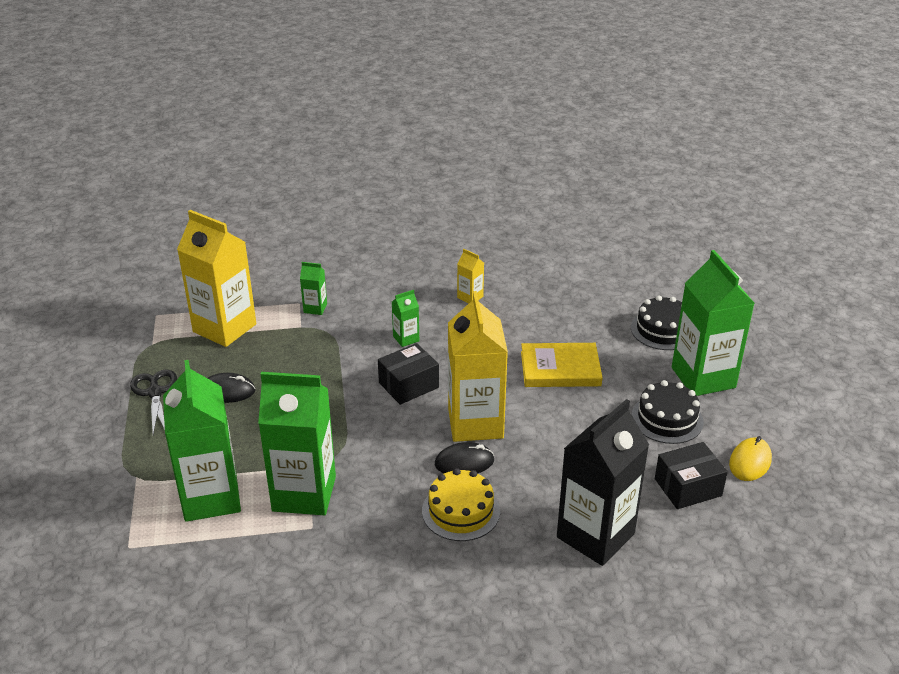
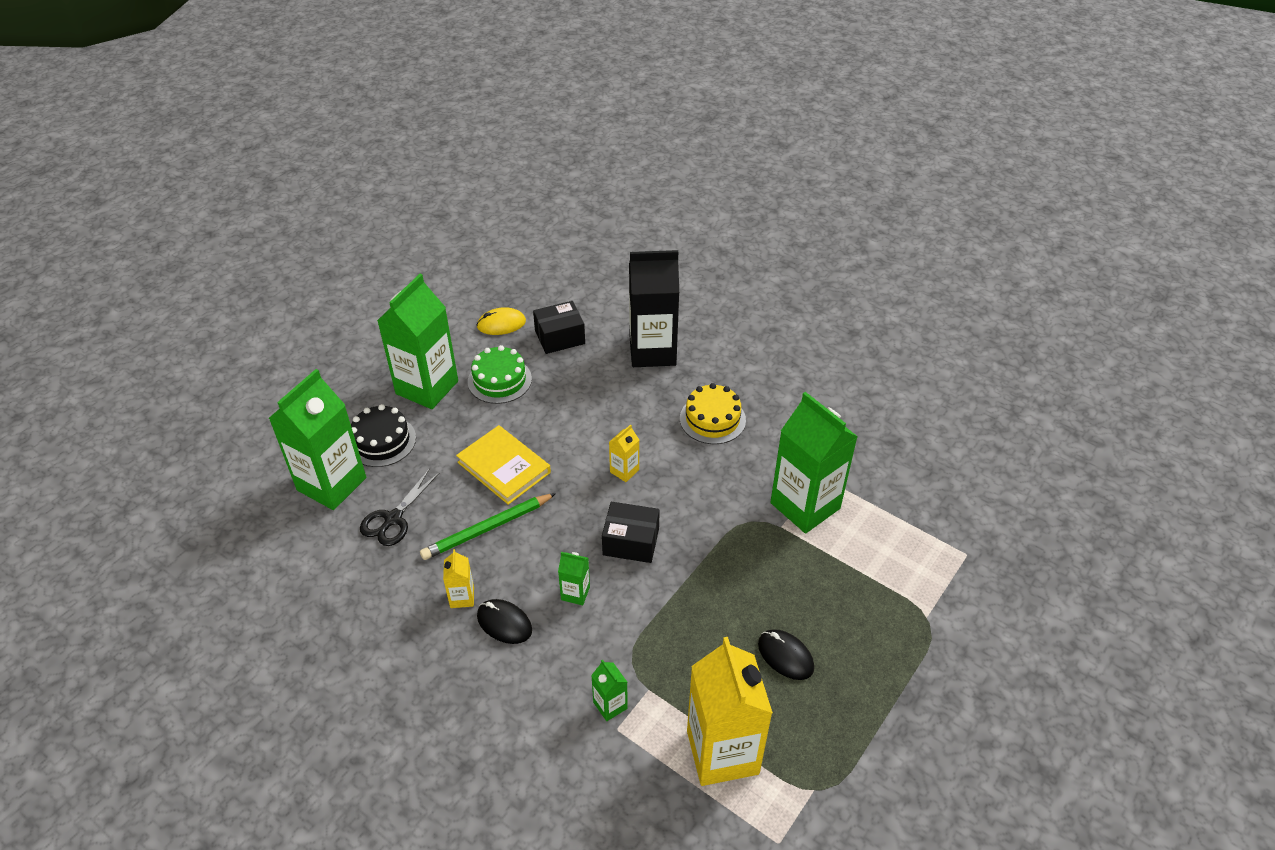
camera: 135 degrees left, 10 degrees up
black scissors [130,370,177,435] -> black scissors moved to [360,468,440,546]
green carton [163,360,241,522] -> green carton moved to [269,369,366,510]
black mouse [435,442,494,473] -> black mouse moved to [477,599,532,644]
yellow carton [448,291,508,442] -> yellow carton [609,424,639,482], size x0.43
black cake [632,380,704,444] -> green cake [468,345,532,404]
black box [655,442,728,509] -> black box turned 45 degrees counterclockwise [533,301,585,354]
none -> green pencil [420,493,556,560]

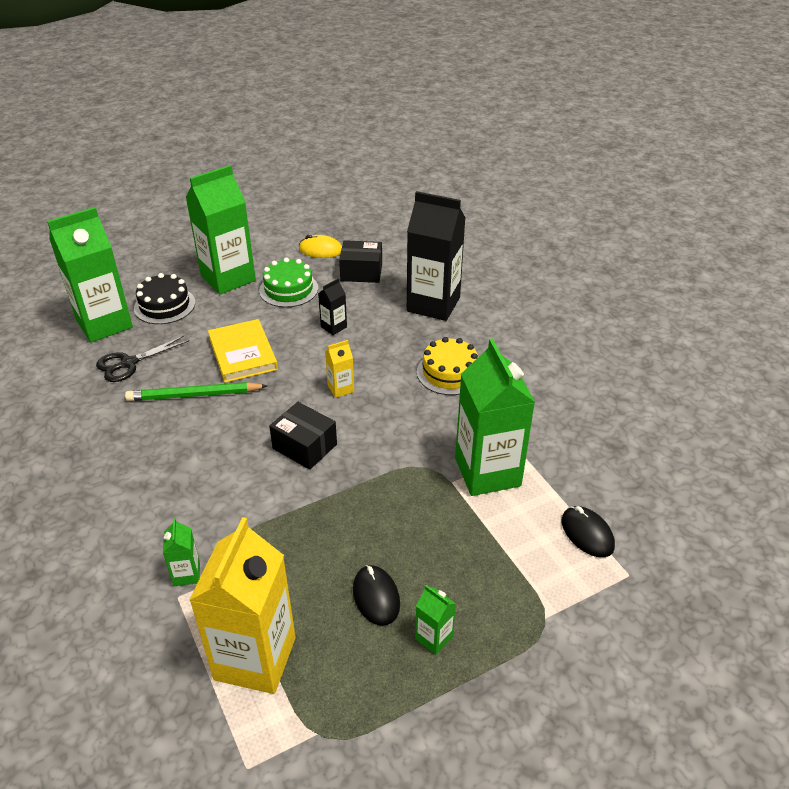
camera: 25 degrees right, 5 degrees down
yellow carton [443,549,474,608] -> none
black mouse [477,599,532,644] -> black mouse moved to [562,506,615,557]
green carton [558,552,590,605] -> green carton moved to [415,585,456,655]
none -> black carton [318,278,347,335]

